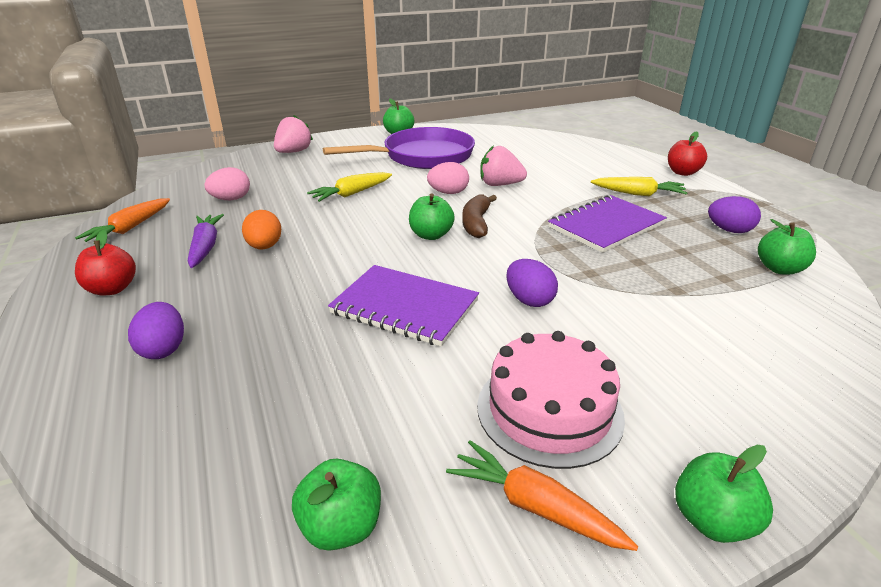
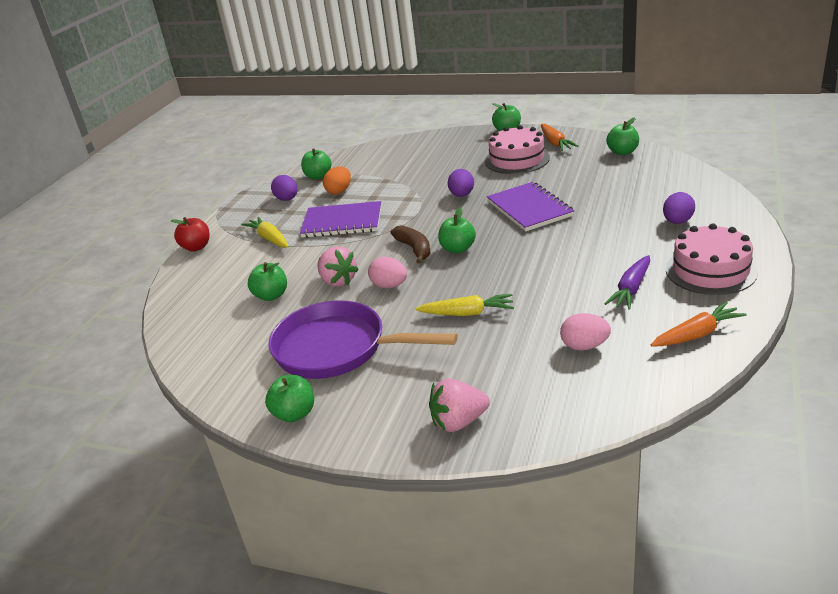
camera: 135 degrees left, 0 degrees up
red apple [75,230,136,295] -> pink cake [666,223,758,295]
orange egg [242,210,281,249] -> orange egg moved to [323,167,351,194]
brown banana [462,194,497,238] -> brown banana turned 75 degrees counterclockwise [391,225,431,264]
none -> green apple [248,262,287,301]

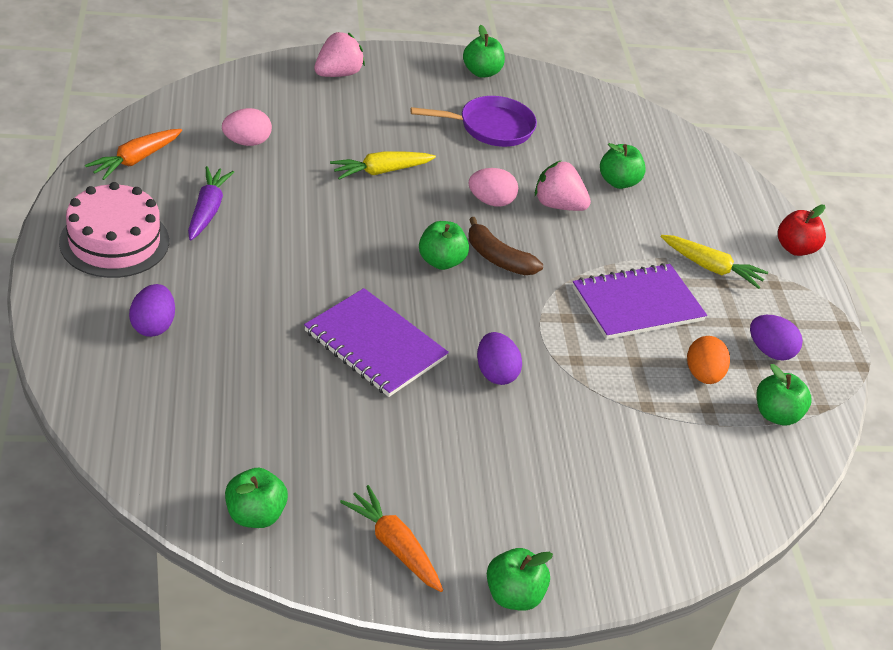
camera: 145 degrees right, 10 degrees up
purple pan [269,301,458,379] -> purple pan [410,96,537,147], size x0.66
pink cake [485,125,550,174] -> none

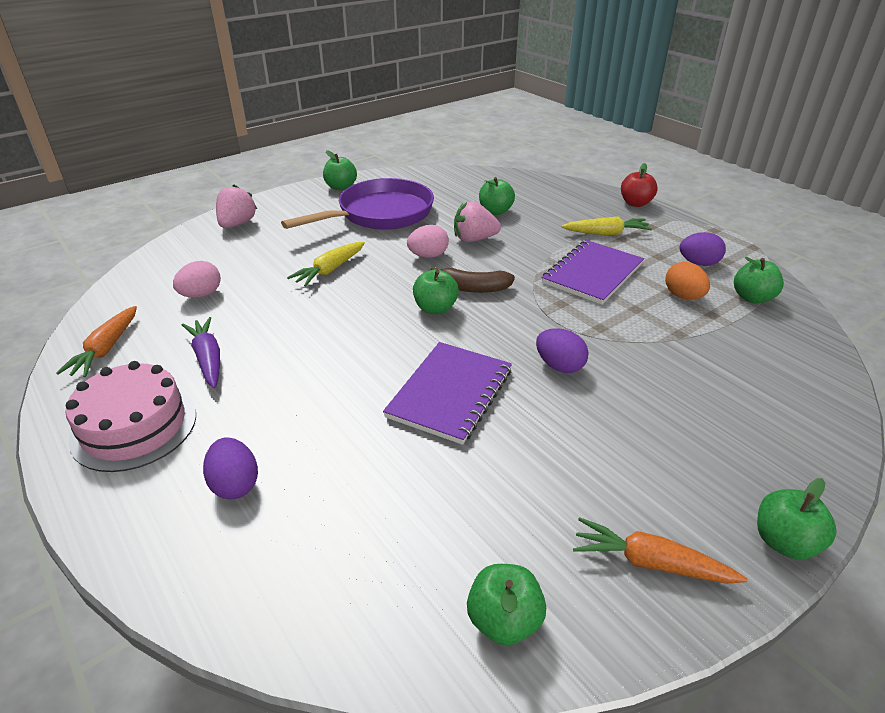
camera: 25 degrees left, 5 degrees down
purple notebook [304,288,449,397] -> purple notebook turned 75 degrees counterclockwise [383,342,512,445]
purple pan [410,96,537,147] -> purple pan [281,178,434,230], size x1.53

